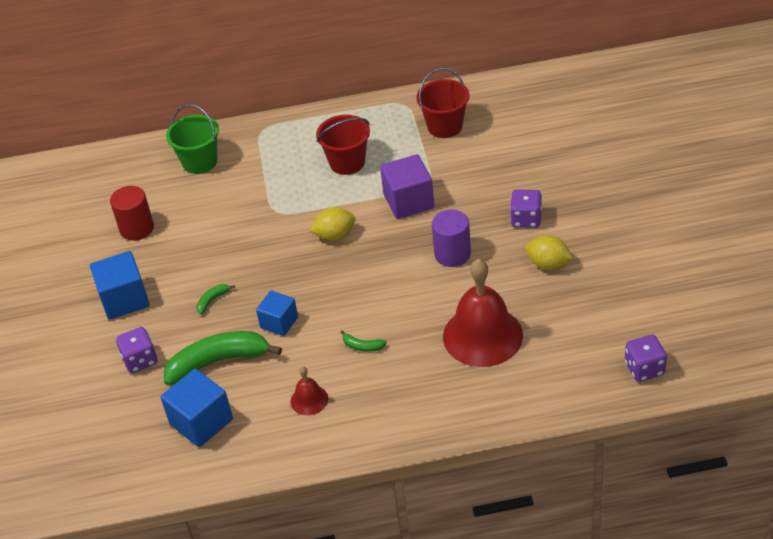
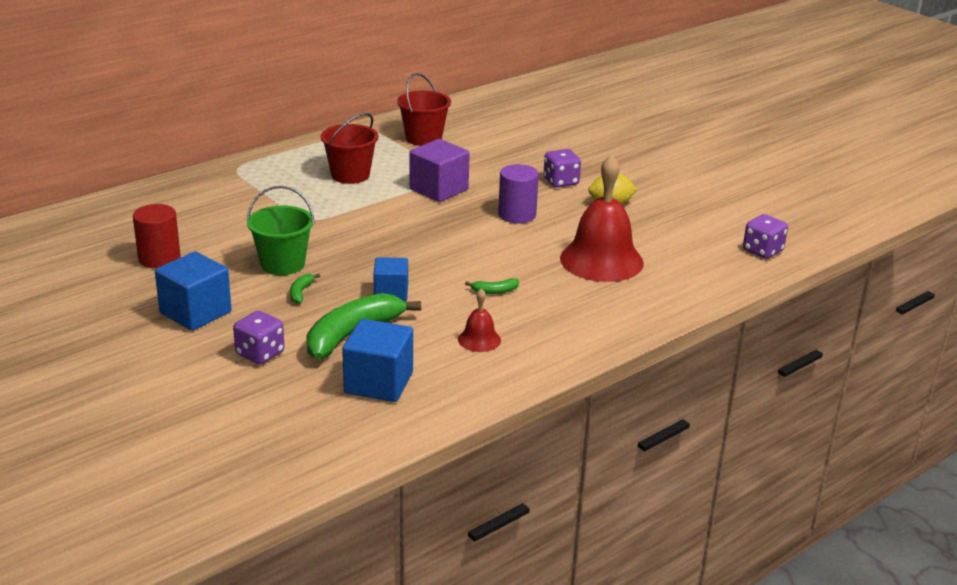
camera: 35 degrees left, 15 degrees down
green bucket [166,104,219,174] -> green bucket moved to [246,186,315,275]
yellow lemon [309,207,356,241] -> none

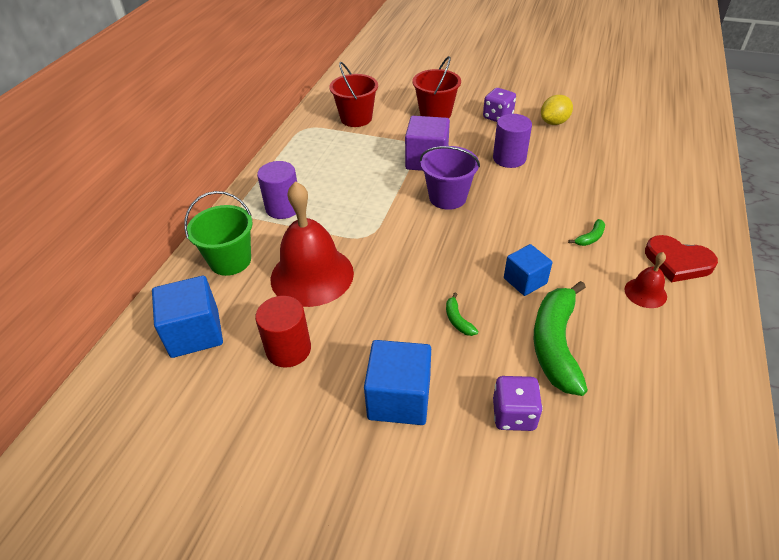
camera: 30 degrees left, 15 degrees up
green bucket [246,186,315,275] -> green bucket moved to [184,191,253,276]
red bucket [321,113,379,184] -> red bucket moved to [412,56,461,118]
blue cube [342,319,413,402] -> blue cube moved to [152,276,223,358]
red bell [560,154,644,282] -> red bell moved to [271,181,354,307]
purple dice [743,214,788,259] -> none
none -> purple cylinder [257,161,297,219]
none -> purple bucket [420,146,480,210]
none -> red heart [645,235,718,282]

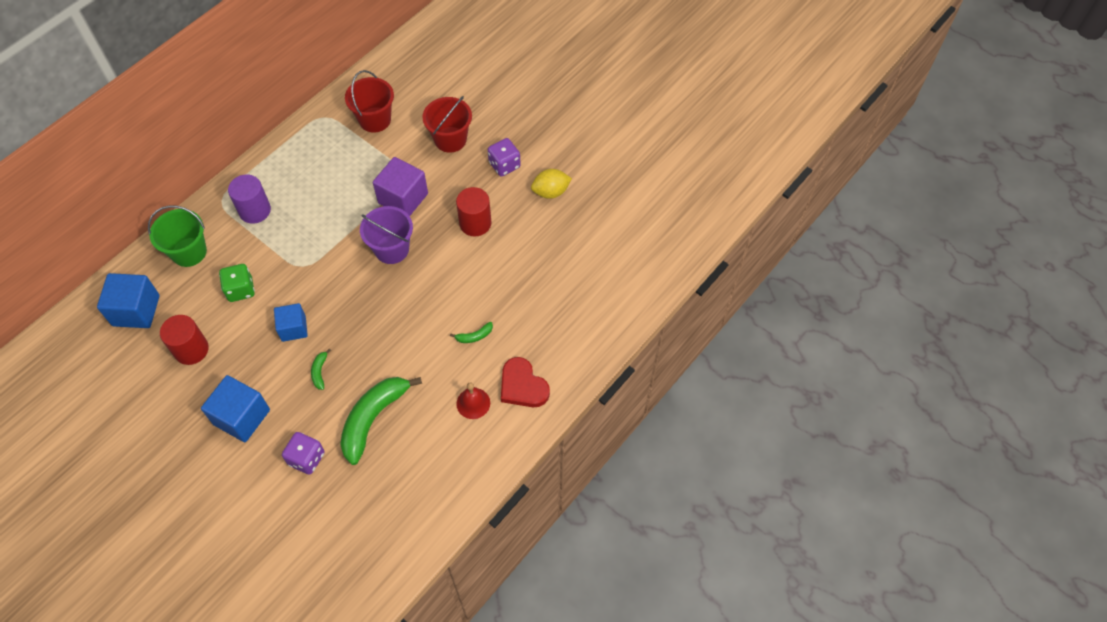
camera: 20 degrees right, 15 degrees up
red bell [271,181,354,307] -> green dice [219,264,255,302]
purple cylinder [493,114,532,168] -> red cylinder [456,187,492,237]
blue cube [504,244,553,296] -> blue cube moved to [274,303,308,342]

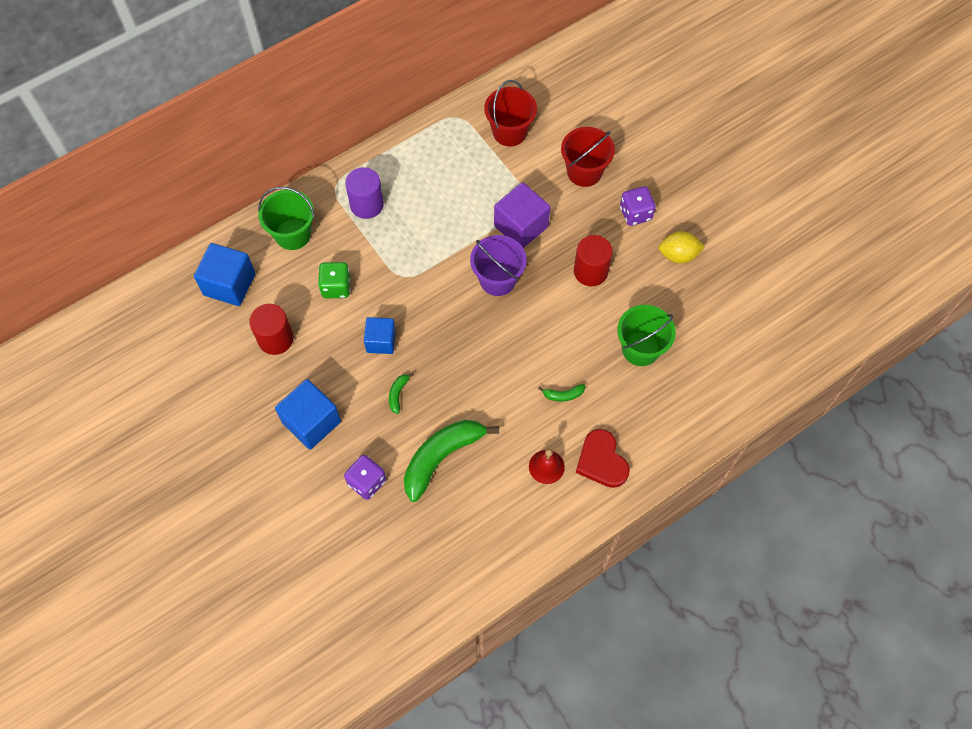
camera: 15 degrees right, 5 degrees up
none -> green bucket [617,305,676,366]

